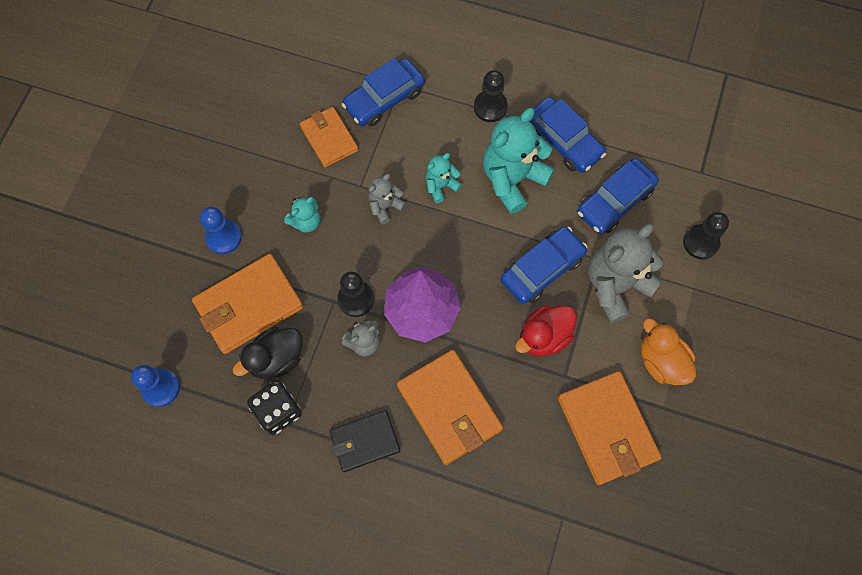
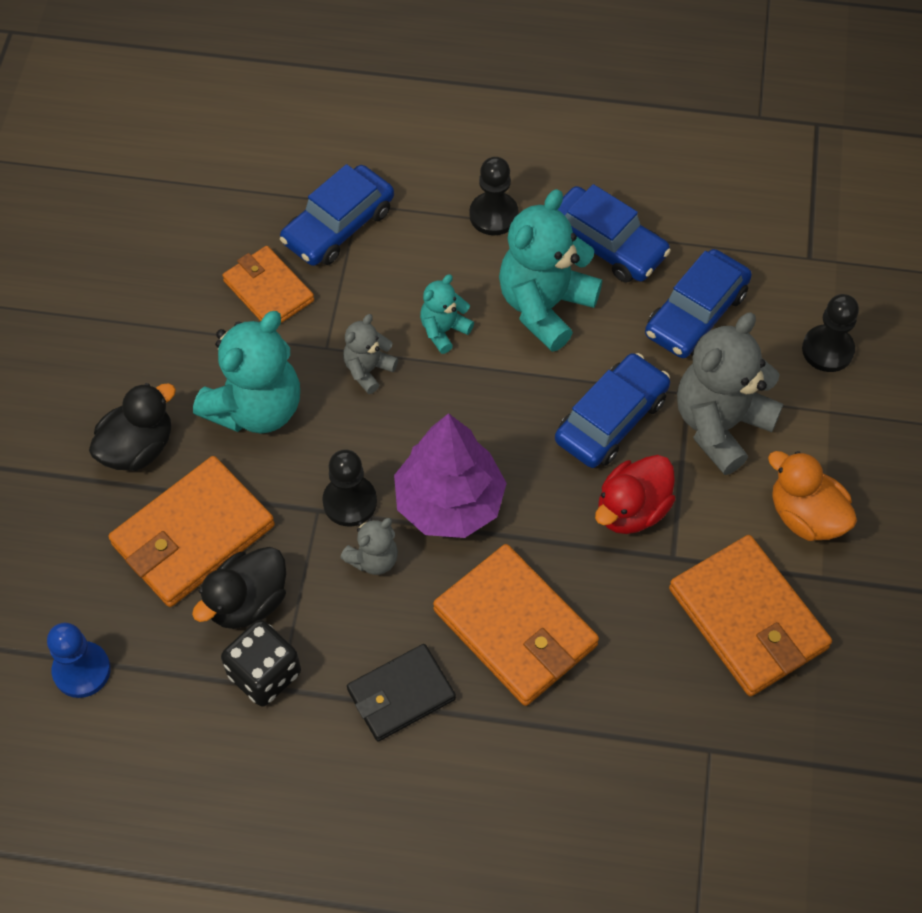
camera: 10 degrees left, 10 degrees down
blue pawn [200,207,242,254] -> black duck [89,383,176,471]
turquoise teddy bear [284,197,320,232] -> turquoise teddy bear [193,311,300,434], size x1.98

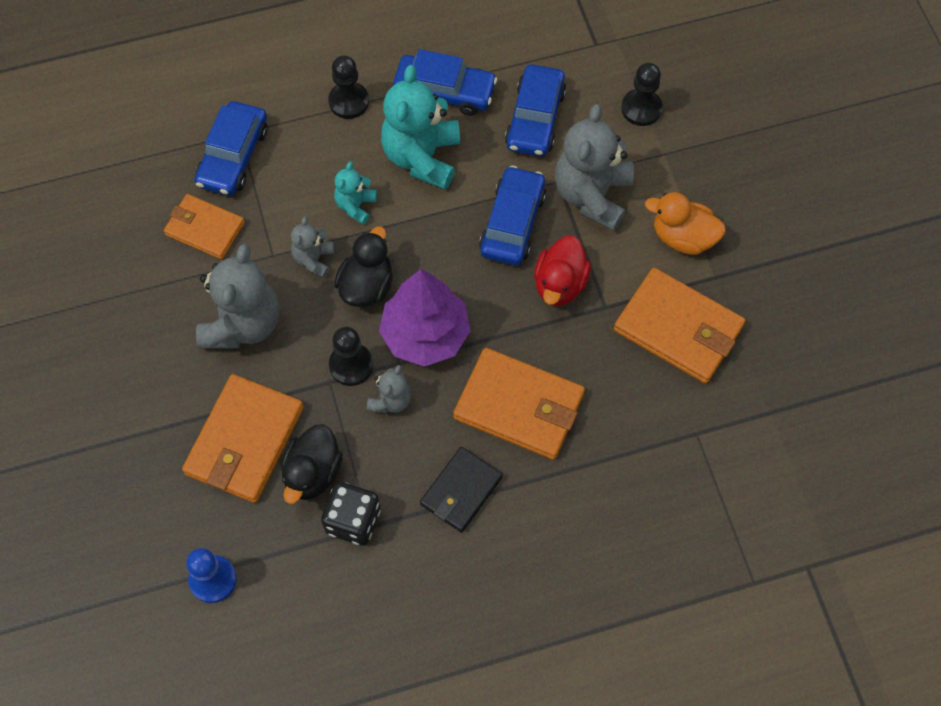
camera: 25 degrees left, 5 degrees up
black duck [89,383,176,471] -> black duck moved to [334,227,393,307]
turquoise teddy bear [193,311,300,434] -> grey teddy bear [196,243,280,349]

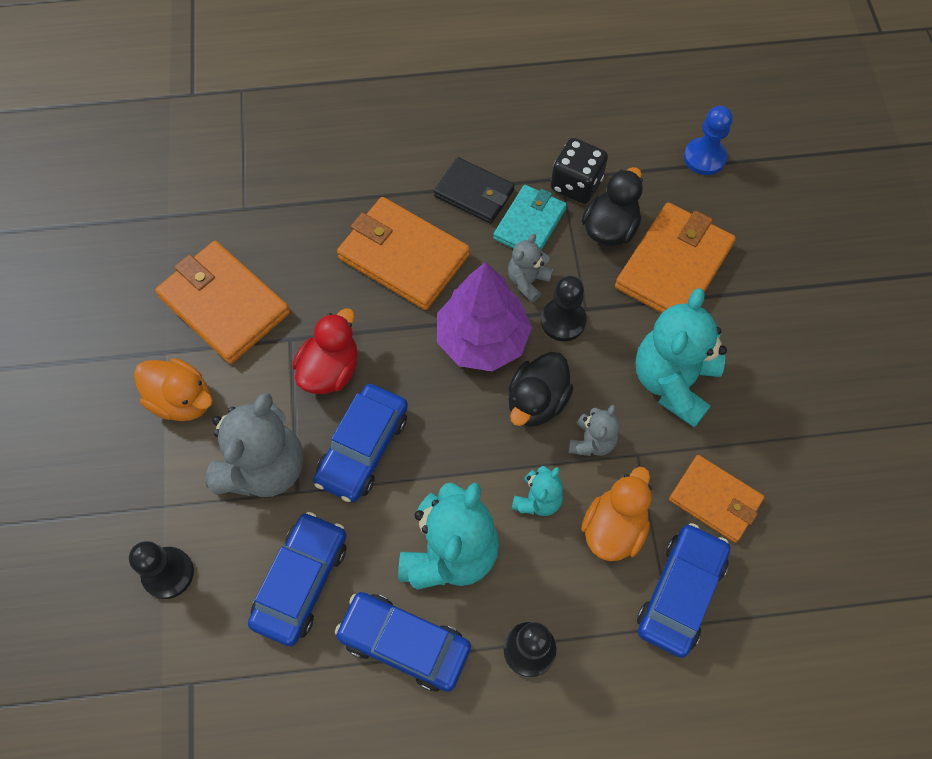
camera: 170 degrees left, 0 degrees up
grey teddy bear [196,243,280,349] -> turquoise teddy bear [635,288,727,428]
black wallet [420,447,503,533] -> black wallet turned 75 degrees clockwise [434,157,515,224]
none -> turquoise wallet [493,185,567,251]
none -> orange duck [581,467,652,561]

